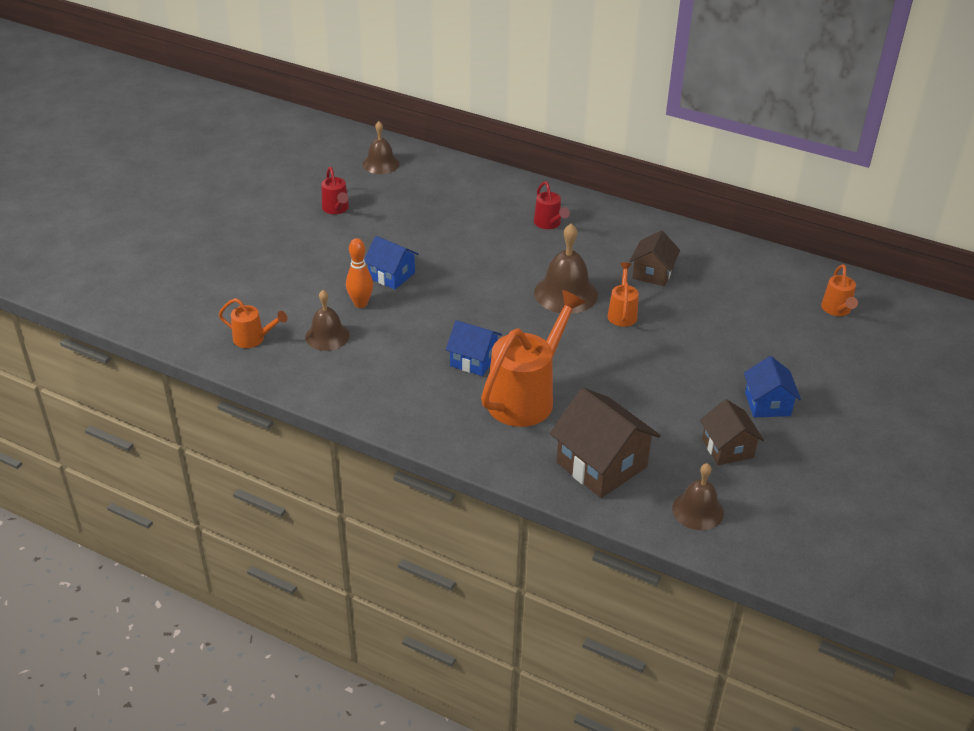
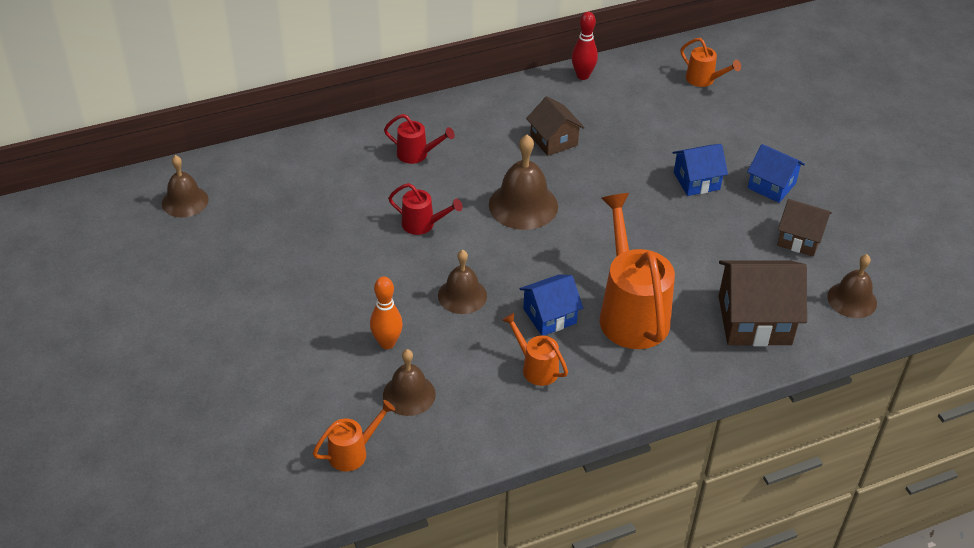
camera: 50 degrees left, 5 degrees up
red watering can [322,167,349,214] -> red watering can moved to [388,183,462,235]
blue house [364,236,419,290] -> blue house moved to [672,144,728,196]
orange watering can [608,262,639,327] -> orange watering can moved to [502,313,568,386]
none -> brown bell [438,250,487,314]
none -> red bowling pin [572,12,598,80]

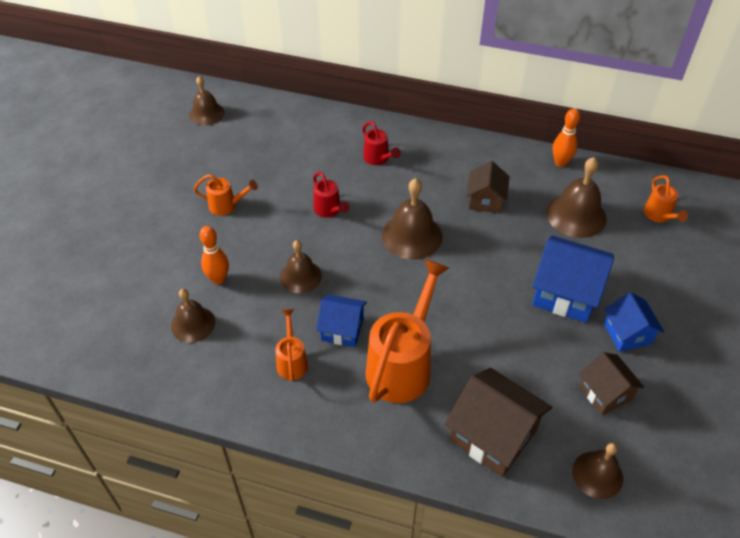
camera: 40 degrees right, 5 degrees up
orange watering can [313,400,395,471] -> orange watering can moved to [194,174,258,216]
red bowling pin [572,12,598,80] -> orange bowling pin [553,108,580,167]
blue house [672,144,728,196] -> blue house [532,235,614,323], size x1.63
none -> brown bell [546,157,607,238]

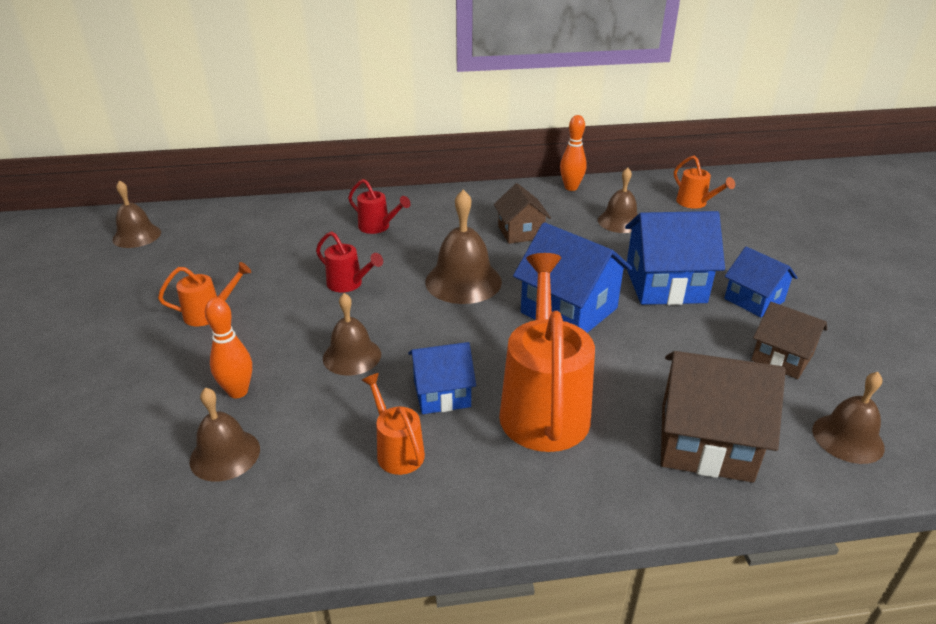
camera: 25 degrees left, 15 degrees down
brown bell [546,157,607,238] -> brown bell [598,168,638,233], size x0.66
none -> blue house [513,222,632,333]

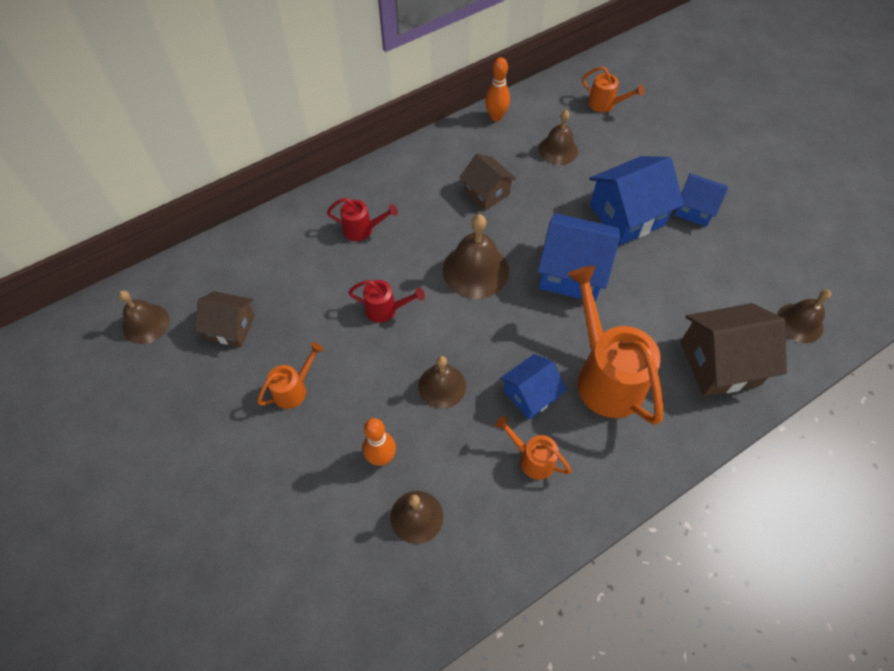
camera: 25 degrees left, 25 degrees up
brown house [751,302,827,379] -> brown house moved to [195,291,255,347]

